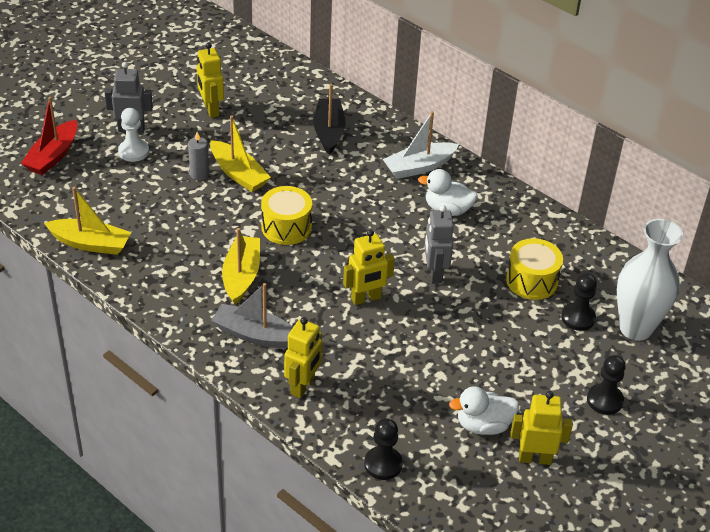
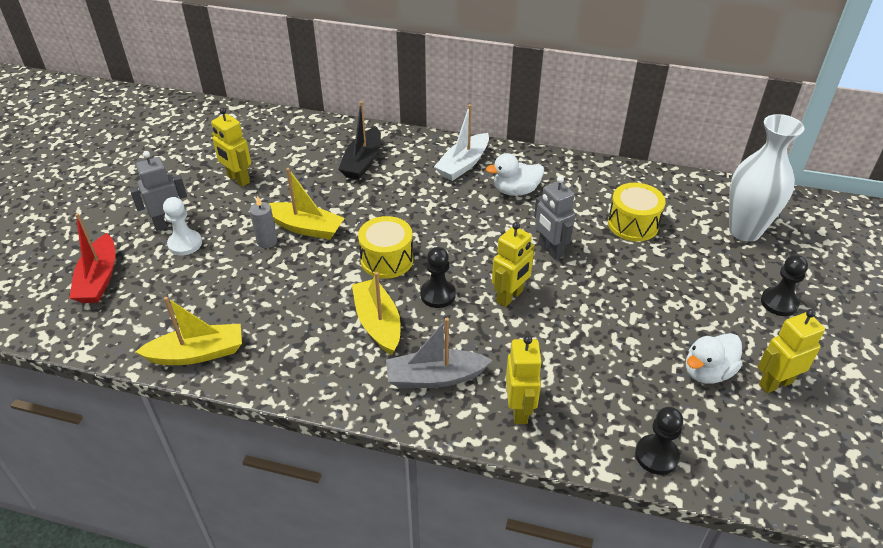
camera: 25 degrees left, 0 degrees up
black boat [314,84,346,155] -> black boat turned 135 degrees counterclockwise [338,101,381,180]
black pawn [561,273,597,331] -> black pawn moved to [420,247,456,308]

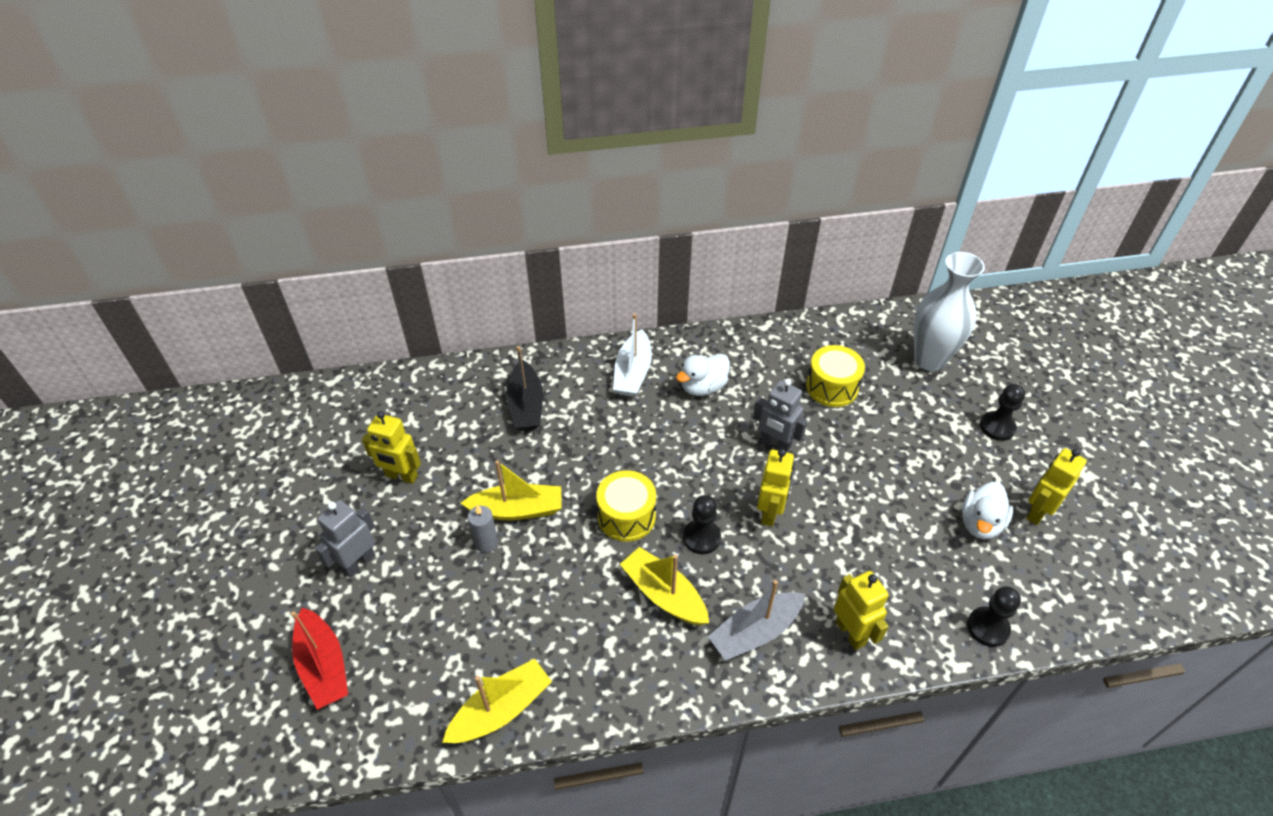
camera: 25 degrees left, 5 degrees up
white pawn [163,197,202,256] -> none

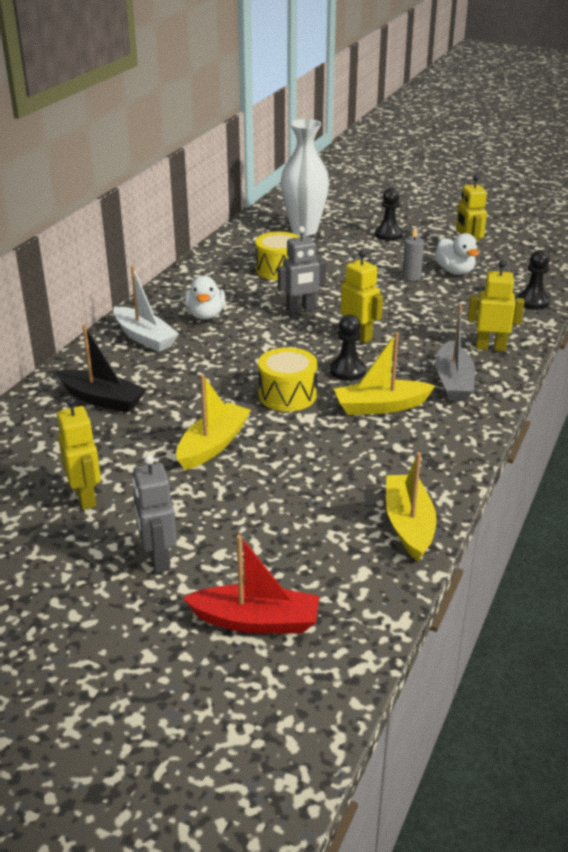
camera: 55 degrees left, 15 degrees down
yellow robot [362,411,421,484] -> yellow robot turned 75 degrees counterclockwise [57,397,101,510]
grey candle [468,505,498,553] -> grey candle moved to [402,227,424,281]

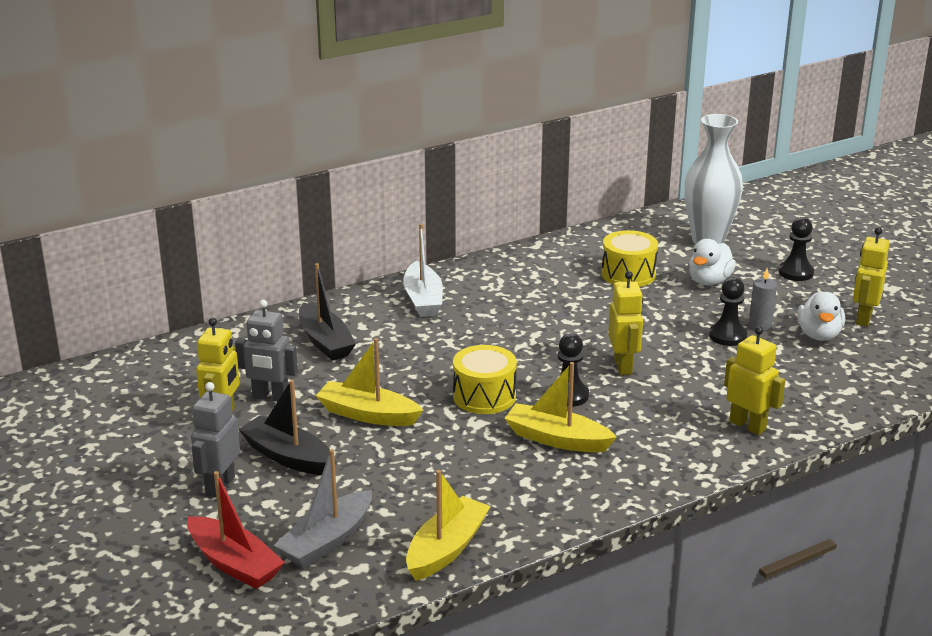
camera: 35 degrees right, 5 degrees down
yellow boat [176,374,251,470] -> yellow boat turned 135 degrees counterclockwise [316,338,423,426]
white duck [185,276,225,319] -> white duck moved to [689,239,736,285]
grey robot [278,226,326,314] -> grey robot moved to [235,300,298,402]
grey boat [435,305,475,401] -> grey boat moved to [274,449,372,568]
black pawn [517,250,550,310] -> black pawn moved to [709,277,747,346]
none -> black boat [238,380,330,475]

